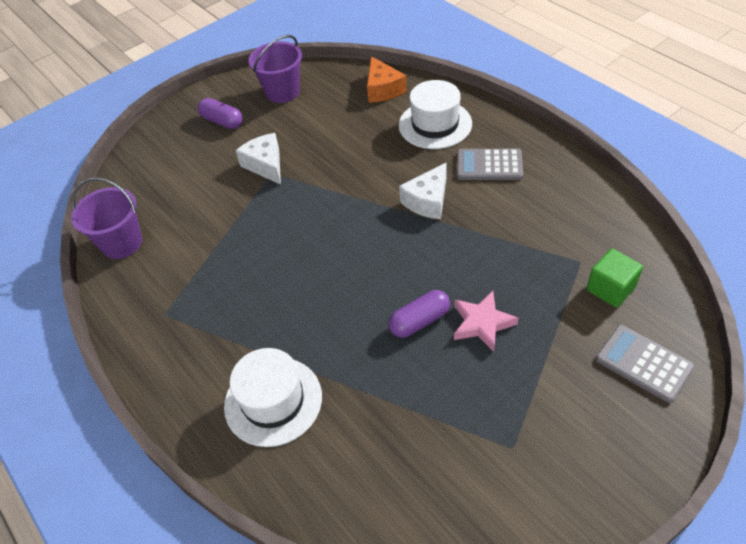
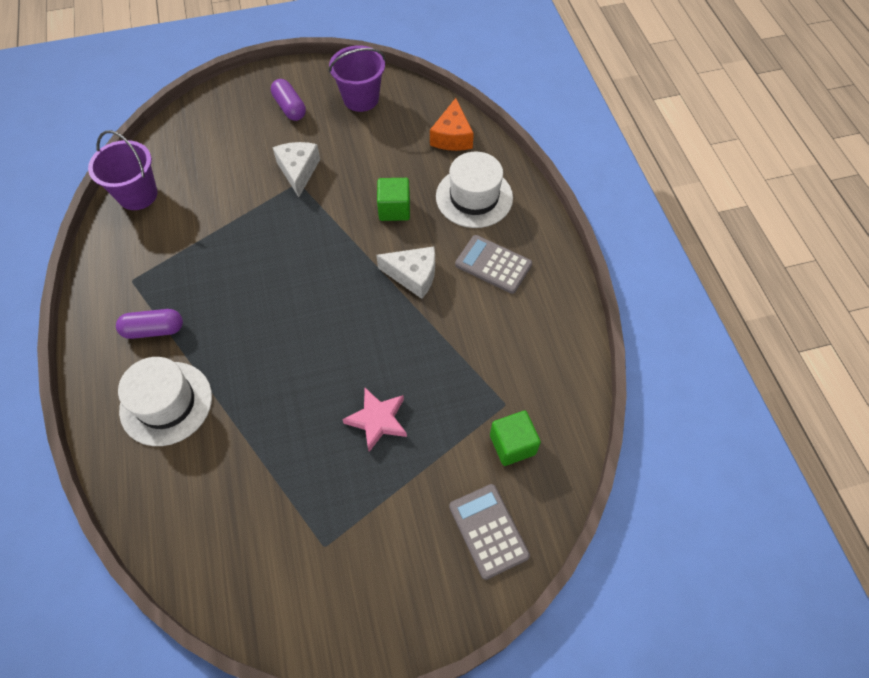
camera: 20 degrees right, 10 degrees up
purple capsule [388,290,450,338] -> purple capsule moved to [116,309,183,339]
white cheese [399,163,446,219] -> white cheese turned 135 degrees counterclockwise [376,247,435,299]
none -> green cube [377,178,410,221]

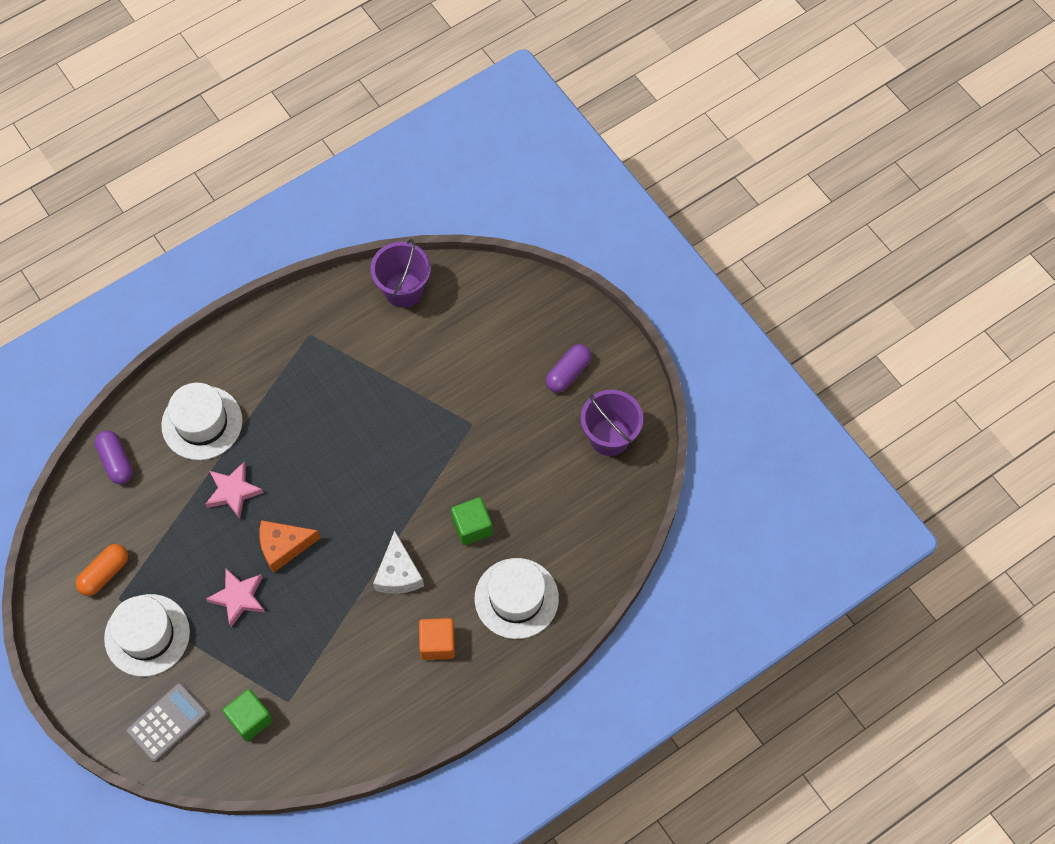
camera: 70 degrees right, 5 degrees up
purple capsule [116,309,183,339] -> purple capsule moved to [95,430,133,484]
white cheese [272,142,320,197] -> none
orange cheese [430,98,474,151] -> orange cheese moved to [259,520,321,573]
grey calculator [455,235,532,294] -> orange cube [419,618,455,660]
none -> orange capsule [76,544,128,596]
none -> white hat [104,594,190,677]
none -> pink star [205,462,264,519]

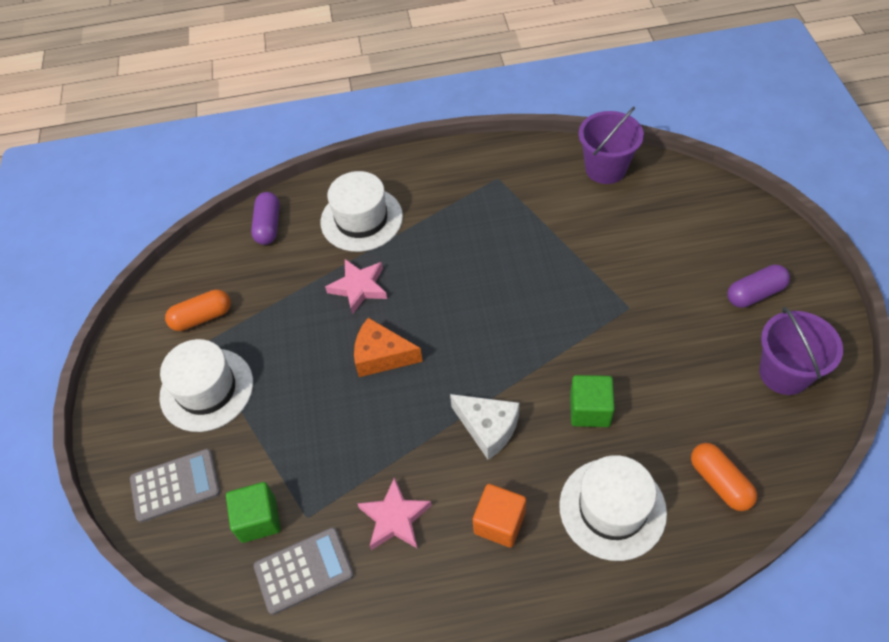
camera: 30 degrees right, 10 degrees down
pink star [206,569,265,627] -> pink star moved to [357,477,432,550]
white cheese [373,531,424,594] -> white cheese turned 75 degrees counterclockwise [450,394,519,460]
none -> grey calculator [254,527,354,615]
none -> orange capsule [691,443,757,511]

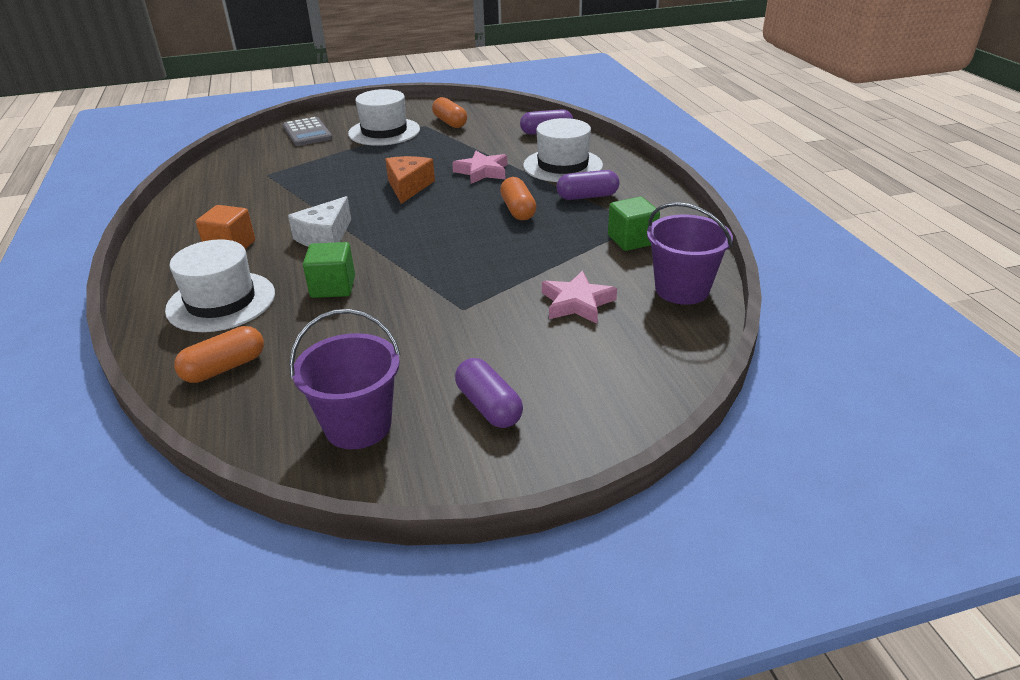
camera: 80 degrees right, 20 degrees down
green cube [226,482,281,543] -> green cube moved to [608,197,660,251]
grey calculator [254,527,354,615] -> none
pink star [357,477,432,550] -> pink star moved to [542,271,617,324]
none -> orange capsule [500,177,536,220]
none -> purple capsule [557,170,620,200]

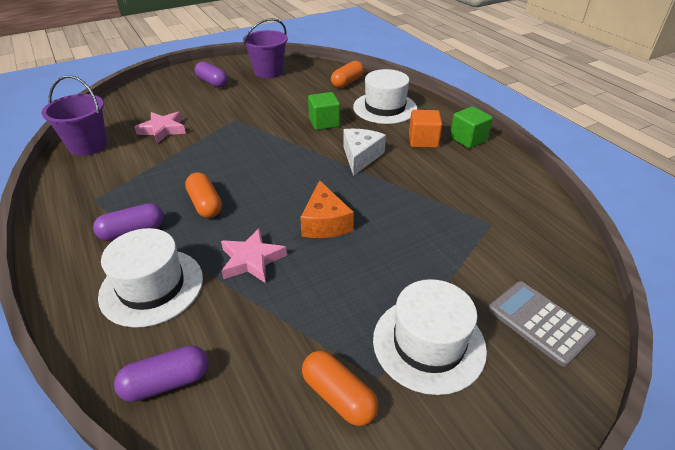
camera: 165 degrees right, 5 degrees up
green cube [608,197,660,251] -> green cube moved to [450,106,493,148]

